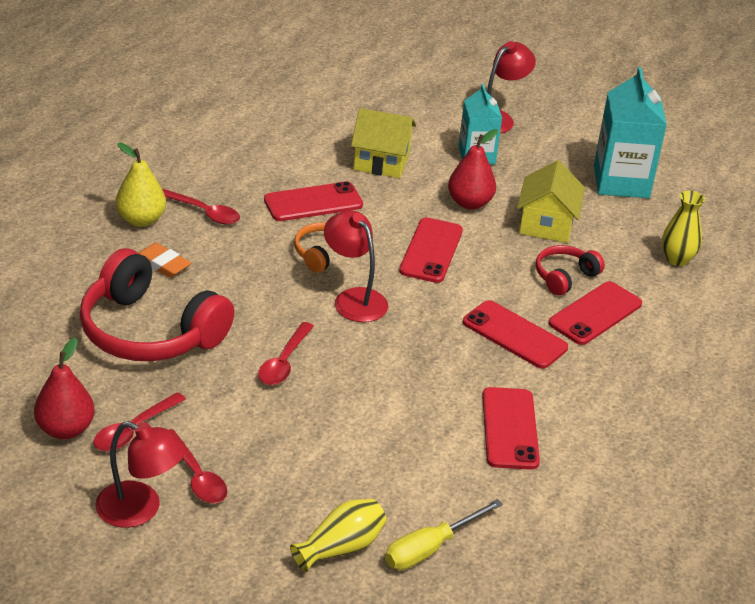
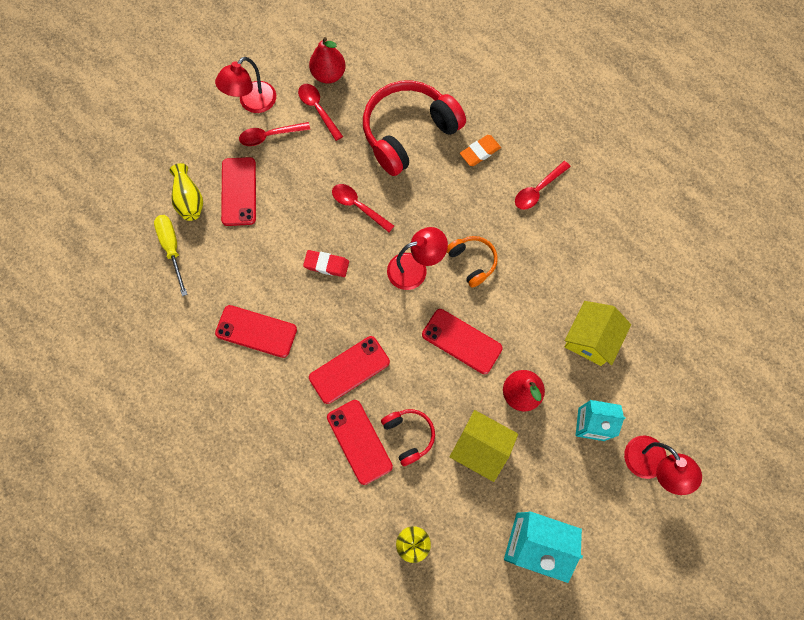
camera: 110 degrees right, 35 degrees up
yellow pear [116,143,166,227] -> none
red phone [264,181,363,221] -> red phone moved to [221,157,256,226]
none -> red eraser [303,250,349,277]

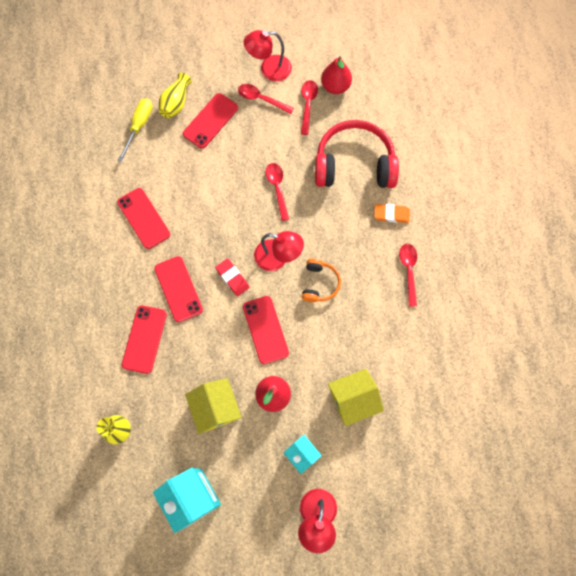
camera: 40 degrees right, 0 degrees up
red eraser [303,250,349,277] -> red eraser moved to [215,258,250,296]
red phone [309,336,390,404] -> red phone turned 60 degrees clockwise [154,256,203,322]
red headphones [381,409,435,466] -> none
red spoon [515,161,570,210] -> red spoon turned 90 degrees clockwise [399,244,417,307]

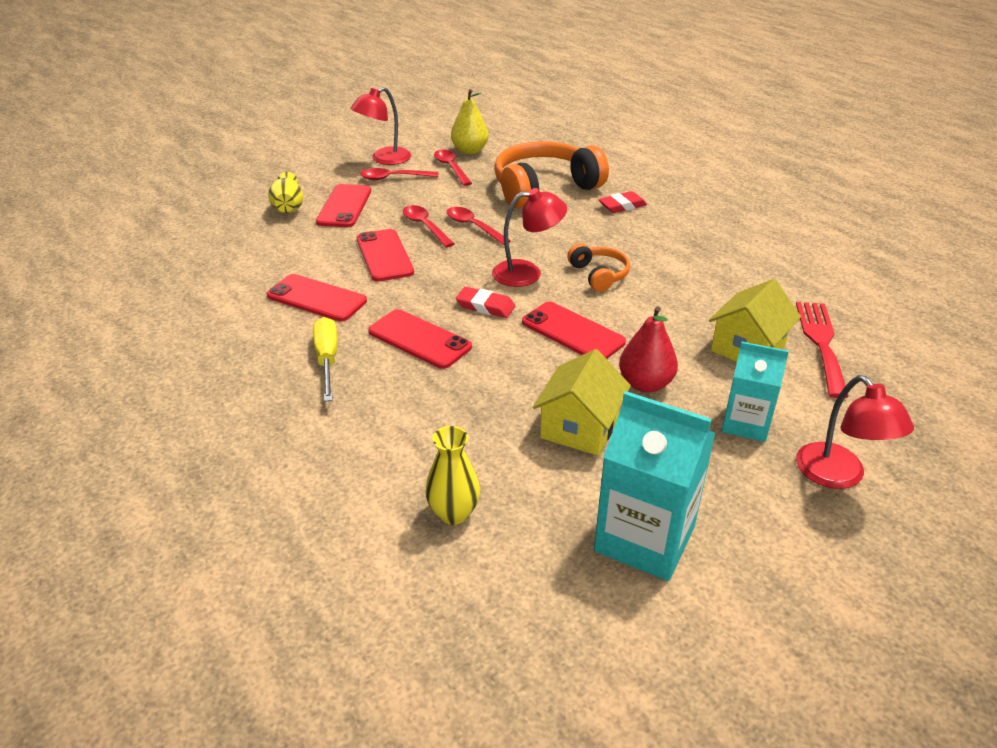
camera: 30 degrees left, 35 degrees down
yellow screwdriver [118,98,153,162] -> yellow screwdriver moved to [313,317,338,402]
red phone [122,305,167,374] -> red phone moved to [357,229,414,282]
yellow house [185,378,242,434] -> yellow house turned 75 degrees clockwise [533,349,631,456]
red headphones [315,120,399,188] -> orange headphones [494,141,609,208]
red pear [321,56,352,94] -> yellow pear [451,89,489,154]
orange eraser [374,204,410,223] -> red eraser [598,191,647,213]
red spoon [399,244,417,307] -> red spoon moved to [403,205,454,248]
none -> red fork [796,302,849,398]

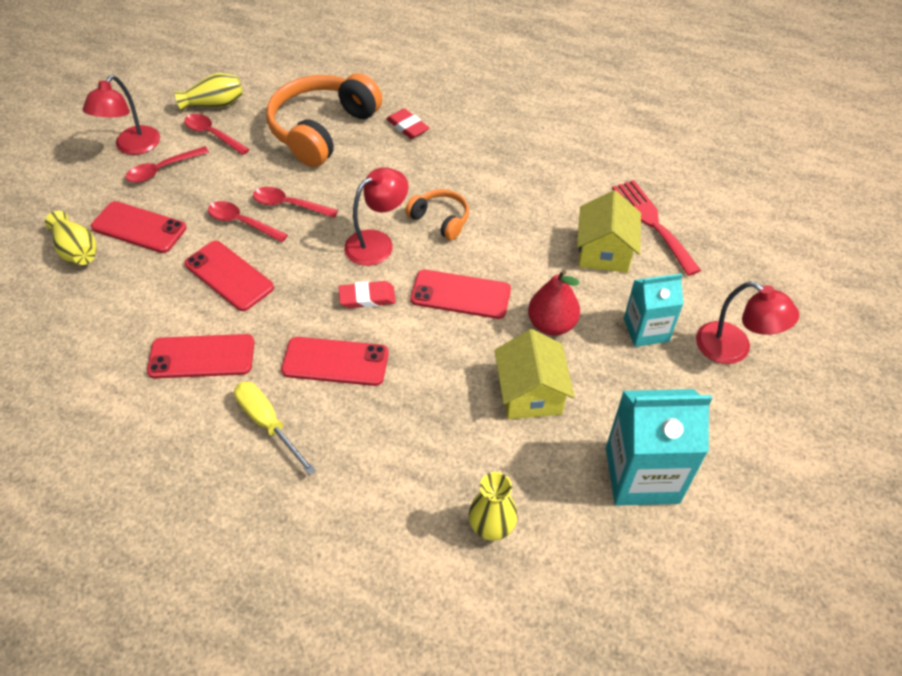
camera: 30 degrees left, 15 degrees up
red phone [316,184,371,227] -> red phone turned 45 degrees counterclockwise [91,201,187,253]
yellow pear [451,89,489,154] -> yellow vase [175,73,243,111]
red eraser [598,191,647,213] -> red eraser turned 75 degrees counterclockwise [386,108,429,139]

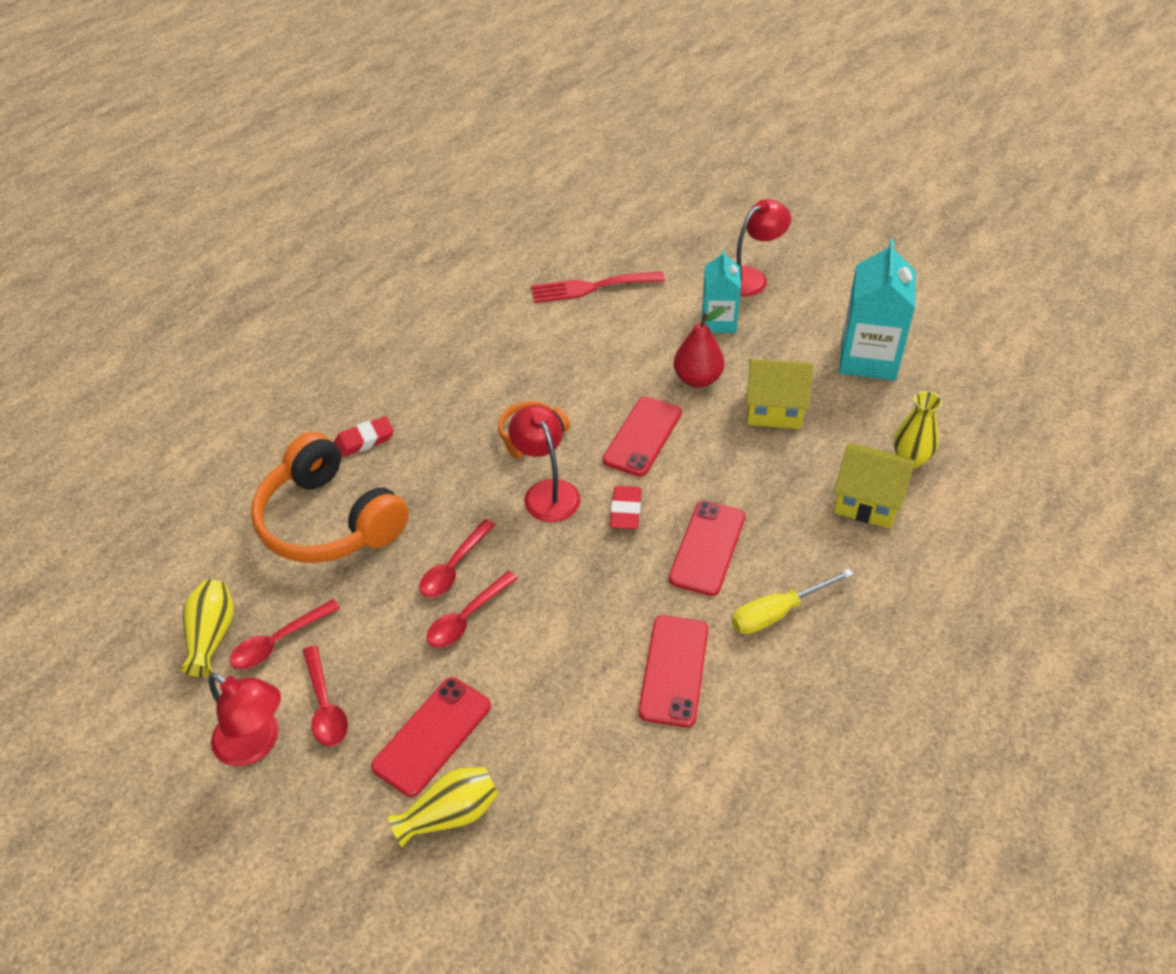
camera: 75 degrees left, 5 degrees down
red phone [184,241,274,311] -> none
yellow house [577,190,641,273] -> yellow house moved to [834,443,915,529]

